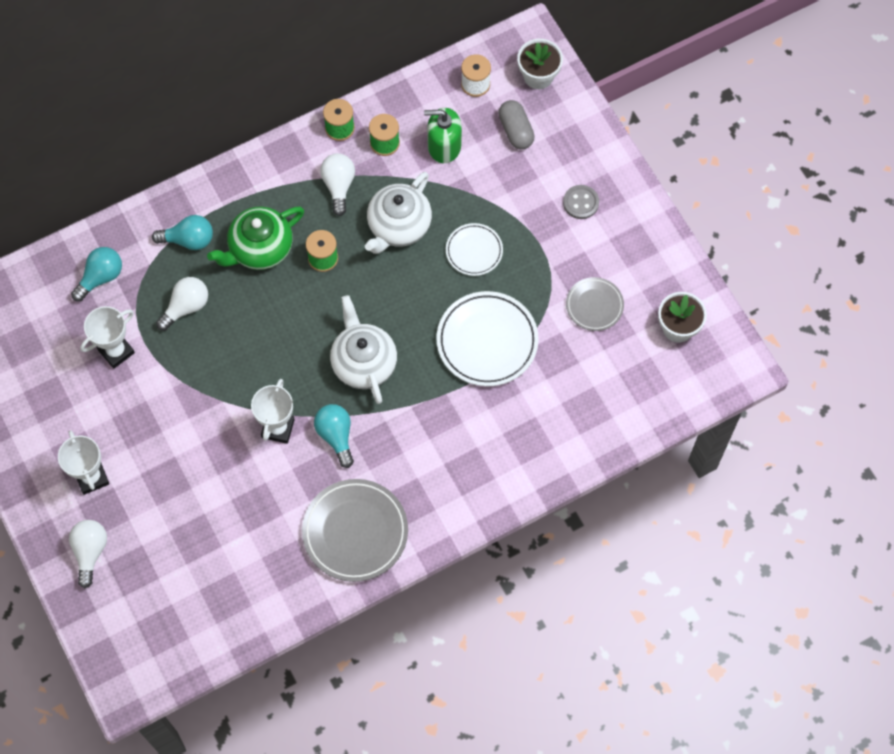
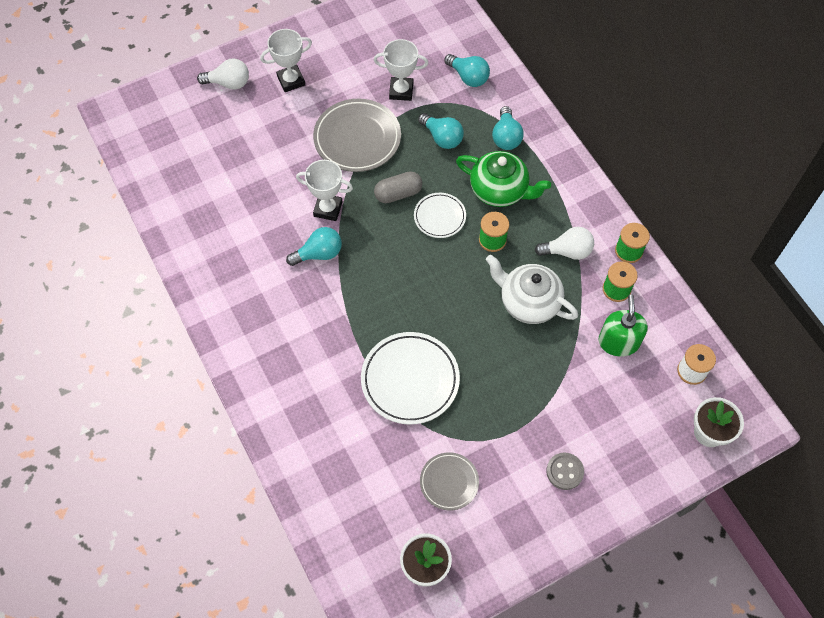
camera: 90 degrees right, 5 degrees down
white trophy [80,306,135,369] -> white trophy turned 45 degrees counterclockwise [373,39,428,101]
white light bulb [156,277,208,331] -> turquoise light bulb [418,113,464,149]
green teapot [207,206,304,270] -> green teapot turned 150 degrees clockwise [456,151,551,207]
grey plate [302,479,408,582] -> grey plate moved to [313,99,401,172]
white teapot [330,295,397,404] -> none
white plate [446,223,503,276] -> white plate moved to [414,193,466,238]
grey capsule [498,100,535,150] -> grey capsule moved to [374,171,422,203]

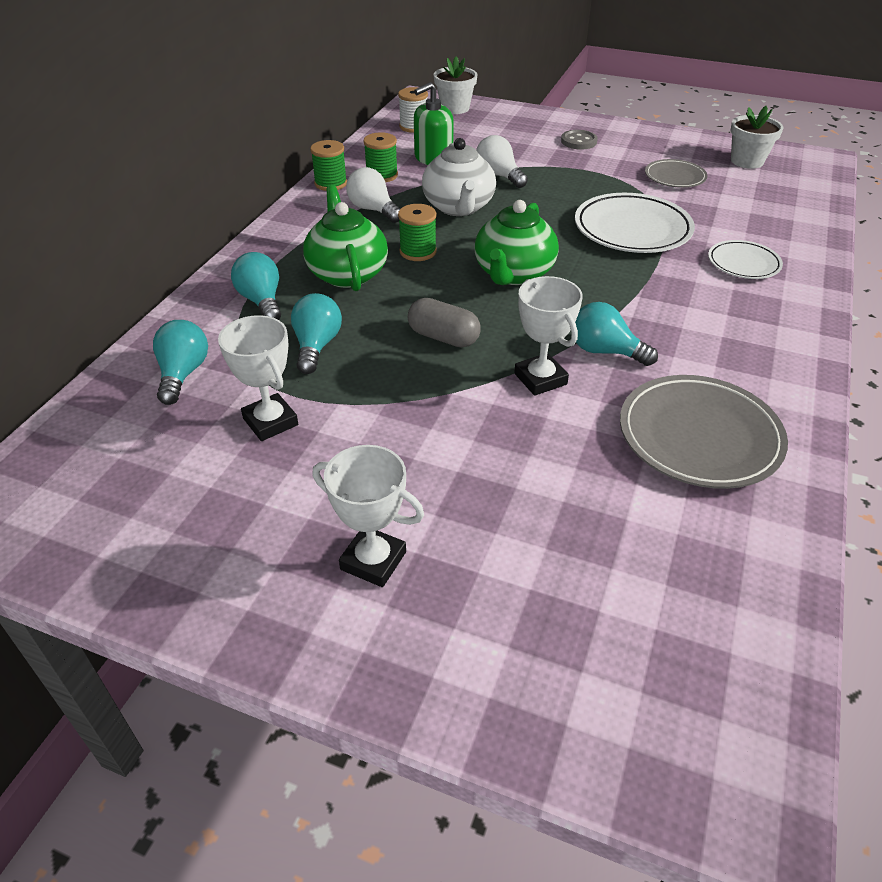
camera: 130 degrees left, 20 degrees down
white light bulb [197,58,249,90] -> white light bulb moved to [476,135,528,188]
grey plate [313,99,401,172] -> grey plate moved to [620,375,788,489]
white plate [414,193,466,238] -> white plate moved to [708,240,783,279]
turquoise light bulb [492,106,524,150] -> turquoise light bulb turned 75 degrees counterclockwise [231,252,281,320]
none -> green teapot [475,200,559,285]

